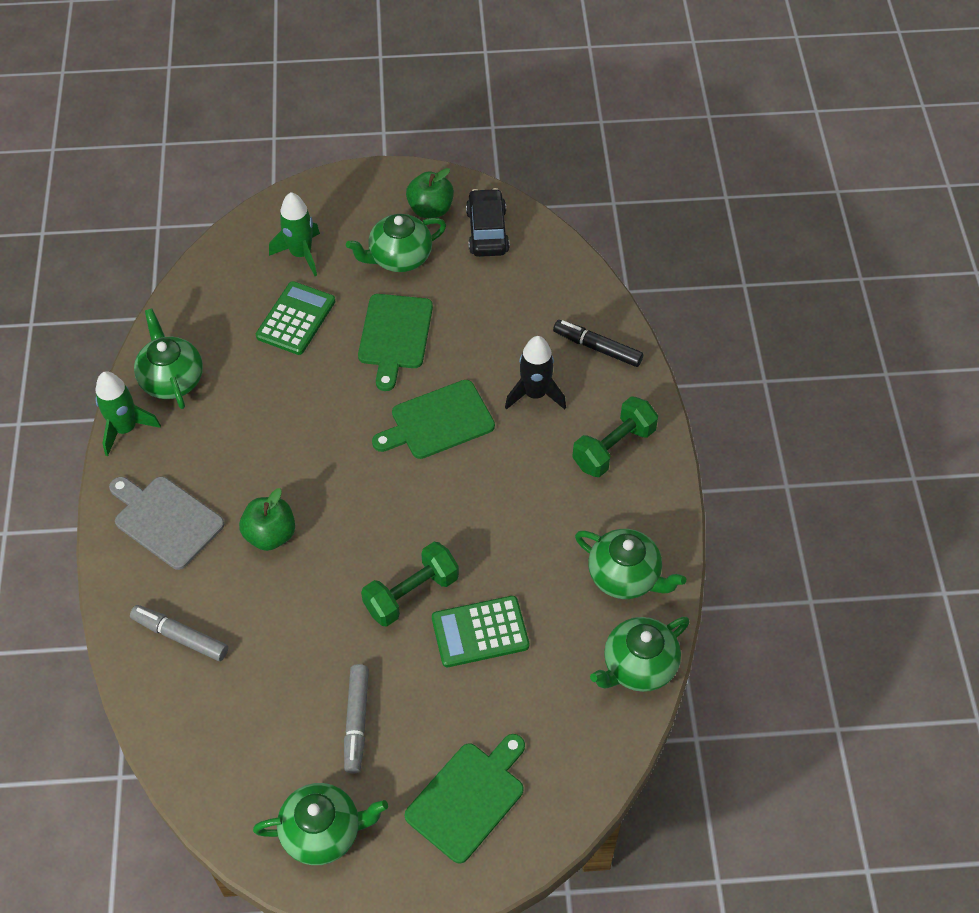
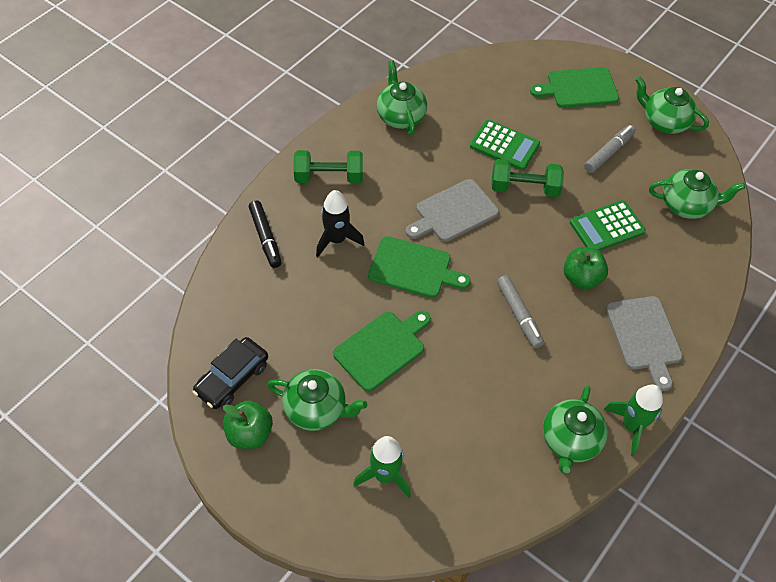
camera: 140 degrees left, 0 degrees up
grey marker [130,605,228,661] -> grey marker moved to [497,275,544,348]
green calculator [256,281,336,355] -> green calculator moved to [570,200,646,251]
green teapot [590,617,690,692] -> green teapot moved to [649,169,745,219]
none -> grey cutting board [406,179,499,242]

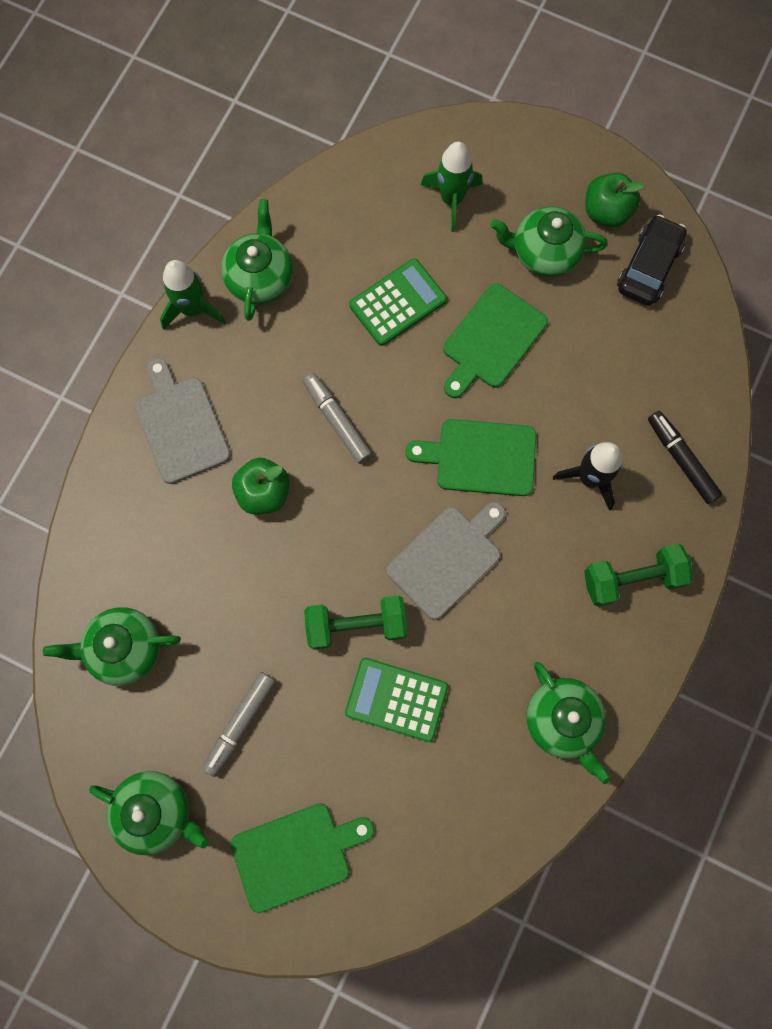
camera: 170 degrees right, 20 degrees up
green calculator [570,200,646,251] -> green calculator moved to [349,258,447,346]

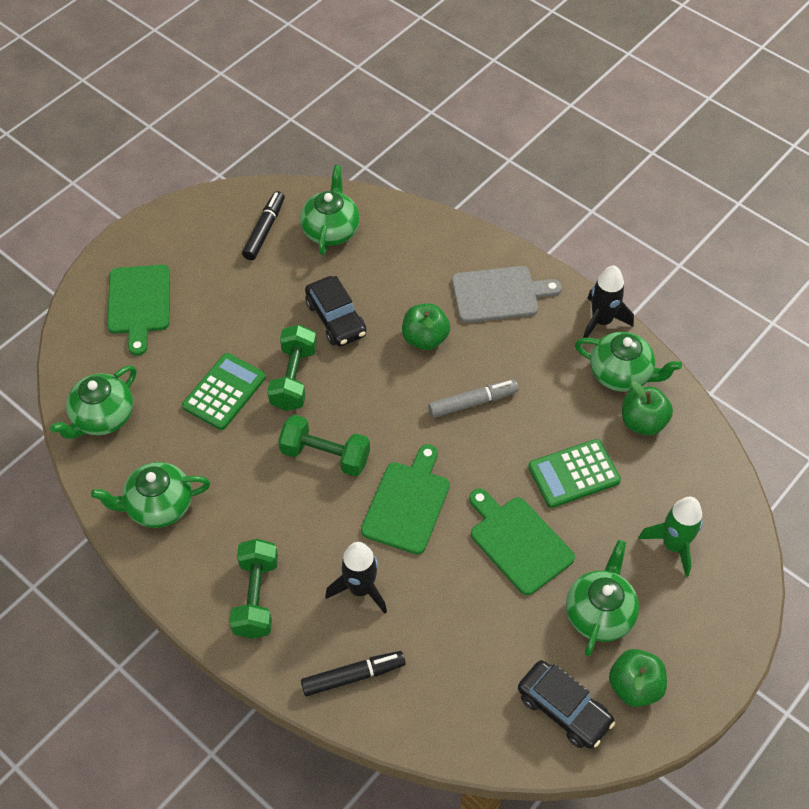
camera: 105 degrees right, 20 degrees down
green teapot [89,771,209,855] -> green teapot moved to [50,365,136,439]
green rocket [160,260,226,330] -> black rocket [583,266,634,338]
grey marker [202,672,276,777] -> none
green calculator [349,258,447,346] -> green calculator turned 90 degrees clockwise [528,439,621,508]
grey cutting board [387,502,506,620] -> green dumbbell [278,415,370,476]
none -> black marker [242,191,285,260]
none -> black car [305,276,366,346]
none -> green apple [622,381,673,435]

